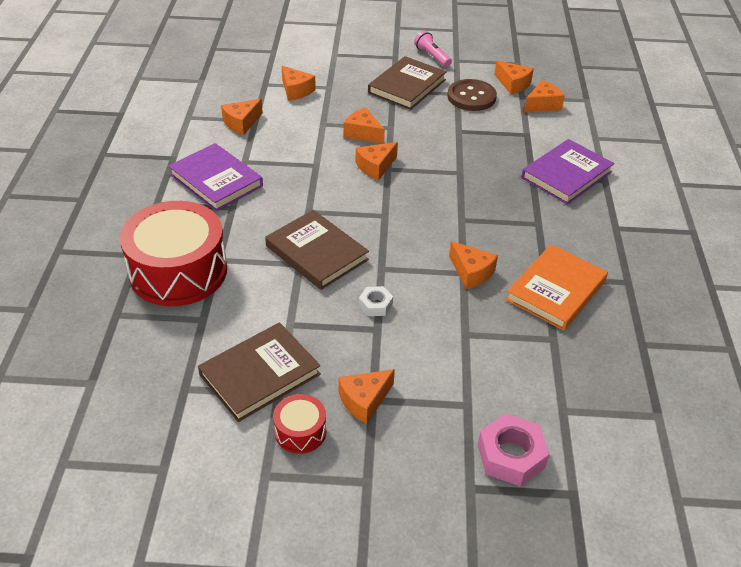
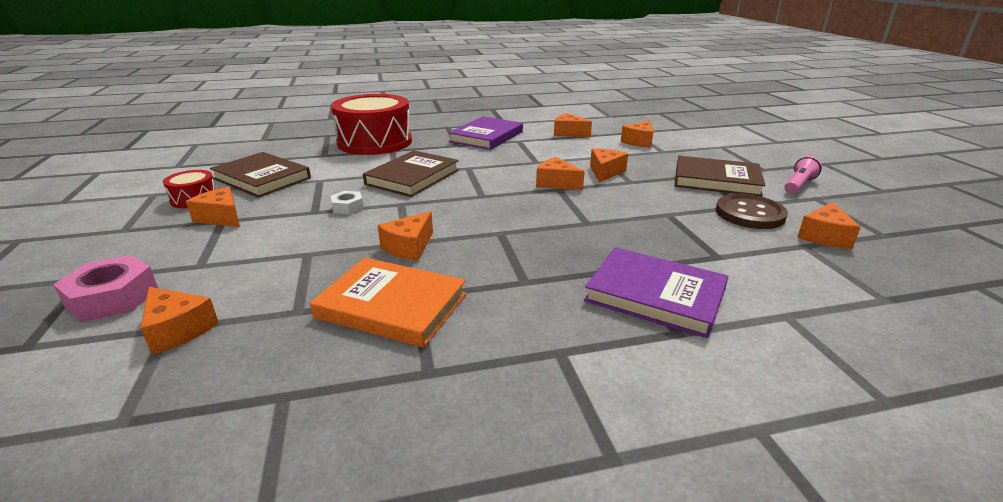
camera: 75 degrees right, 15 degrees down
orange cheese [524,80,565,113] -> orange cheese moved to [140,287,219,355]

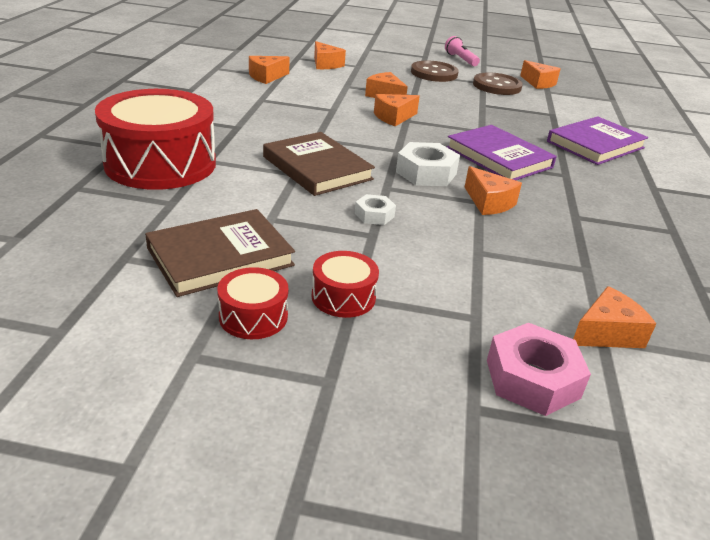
camera: 70 degrees left, 5 degrees up
orange cheese [186,187,240,227] -> red drum [312,251,379,318]
orange book [310,258,466,348] -> none
purple book [448,117,523,150] -> purple book moved to [446,125,557,180]
brown book [675,156,766,197] -> brown button [411,60,459,82]
none -> white nut [396,142,460,186]

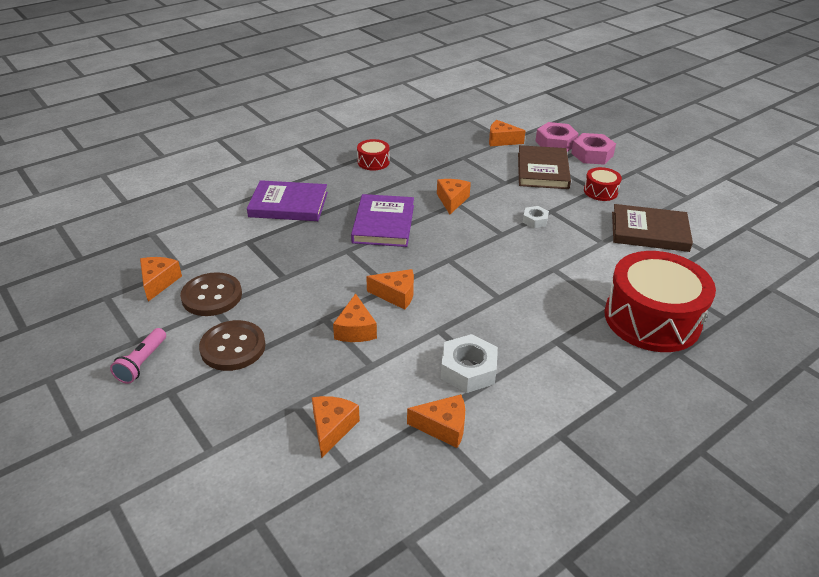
camera: 135 degrees left, 5 degrees up
red drum [217,267,289,339] -> red drum moved to [357,139,390,170]
brown book [263,132,375,196] -> brown book moved to [518,145,571,189]
white nut [396,142,460,186] -> white nut moved to [441,334,498,393]
none -> pink nut [571,133,616,165]

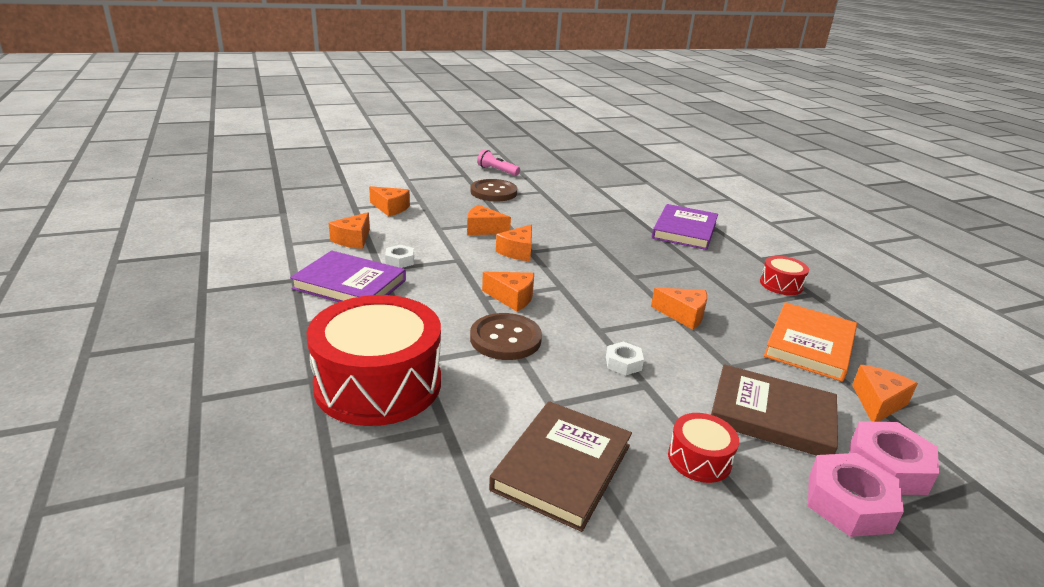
camera: 105 degrees right, 10 degrees down
orange cheese [140,257,182,302] -> orange cheese moved to [482,272,534,312]
brown button [180,272,242,316] -> brown button moved to [470,313,542,360]
purple book [351,194,414,247] -> purple book moved to [290,251,406,302]
white nut [441,334,498,393] -> white nut [385,245,414,268], size x0.57
none -> orange book [764,302,857,382]

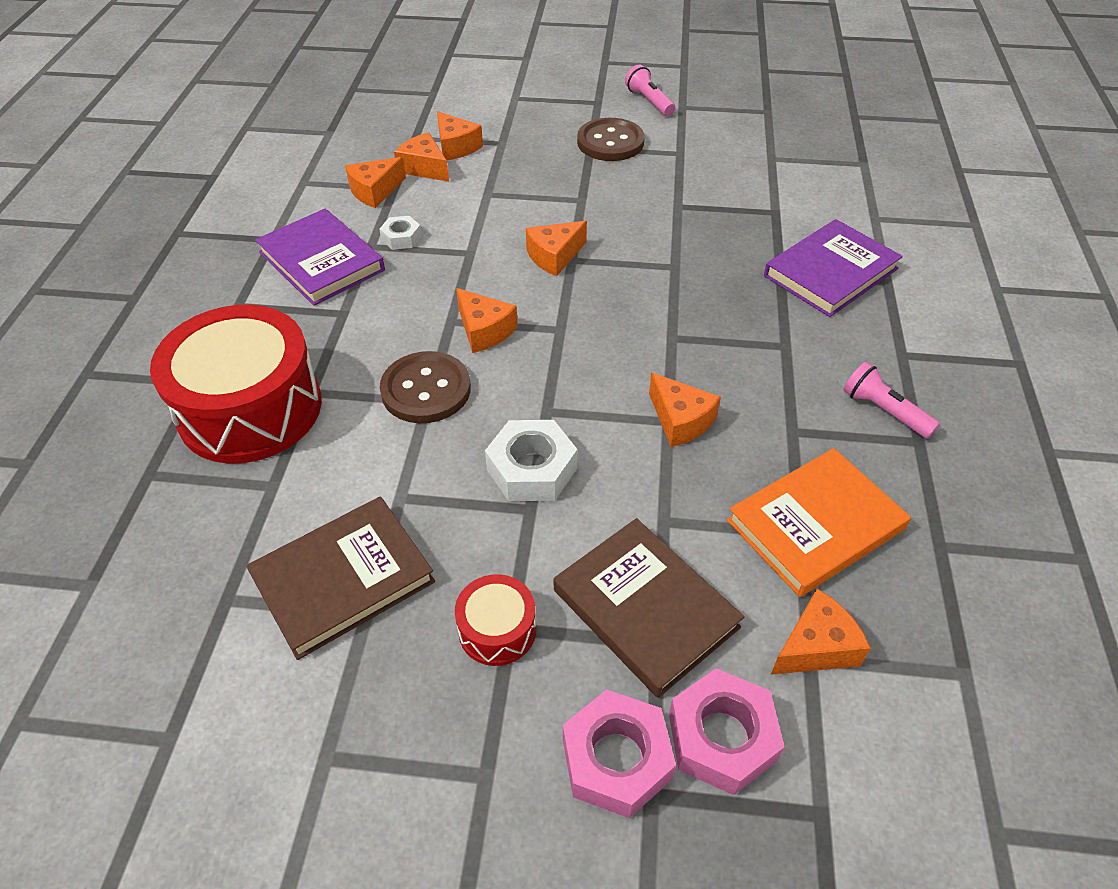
camera: 30 degrees right, 20 degrees up
orange cheese [467,205,511,235] -> orange cheese moved to [394,132,449,182]
white nut [606,342,644,375] -> white nut [485,420,577,501], size x1.76
red drum [760,256,809,295] -> pink flashlight [843,362,940,438]

